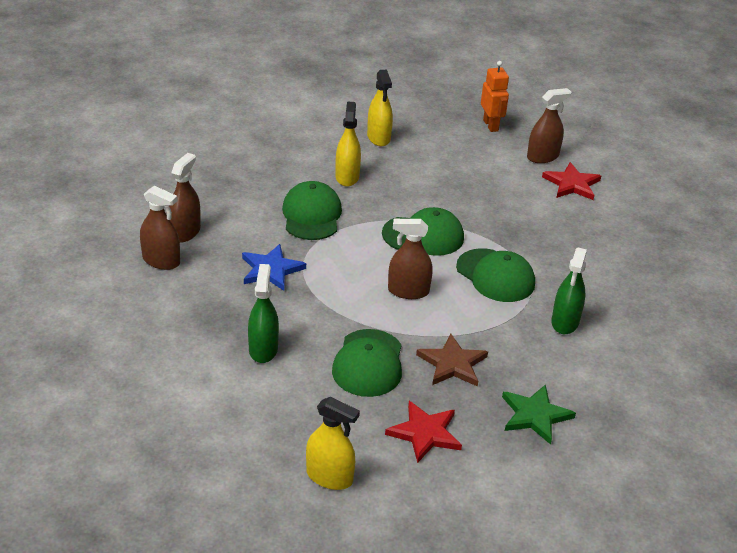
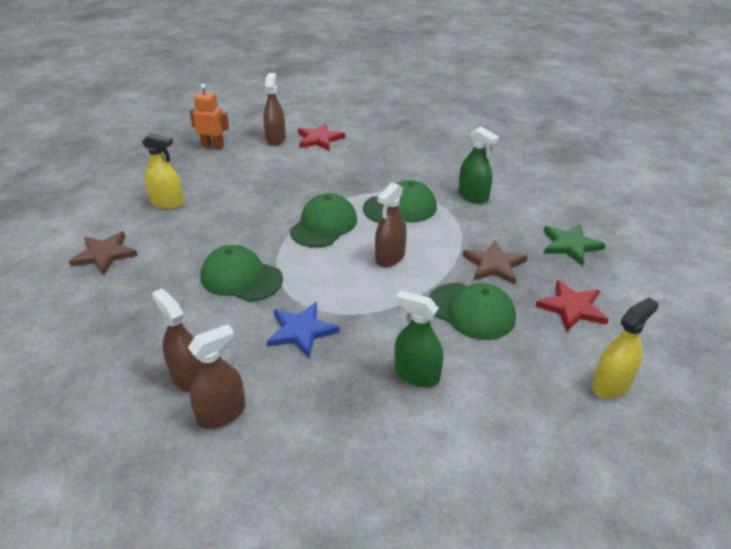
camera: 60 degrees left, 0 degrees up
yellow spray bottle [335,101,361,186] -> none
none -> brown star [69,231,138,275]

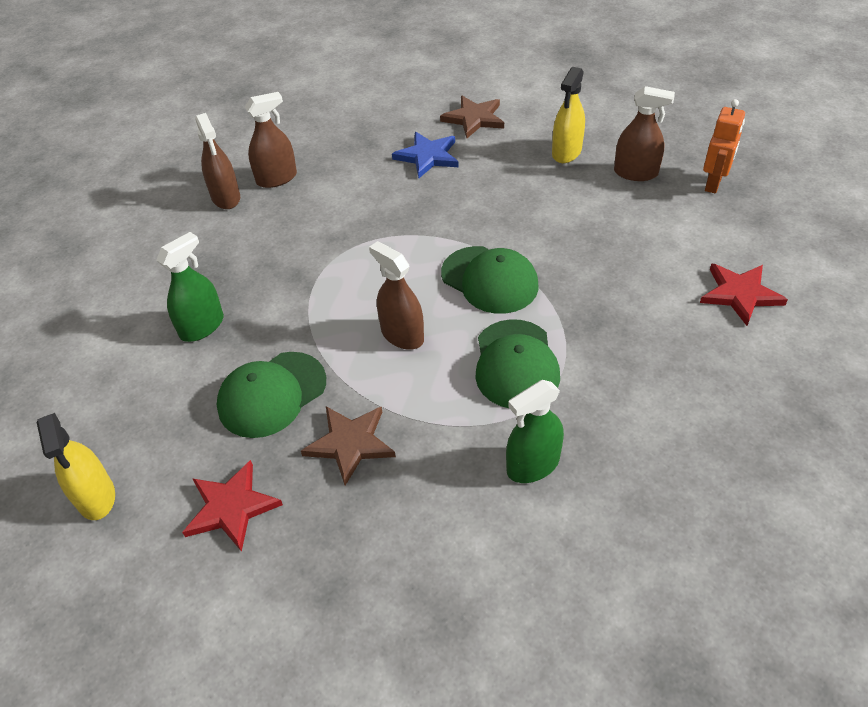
camera: 105 degrees right, 10 degrees up
green cap [201,245,283,302] -> none
brown spray bottle [263,73,286,146] -> brown spray bottle moved to [614,86,675,181]
blue star [267,302,339,358] -> blue star moved to [392,132,459,178]
green star [543,224,606,266] -> none

